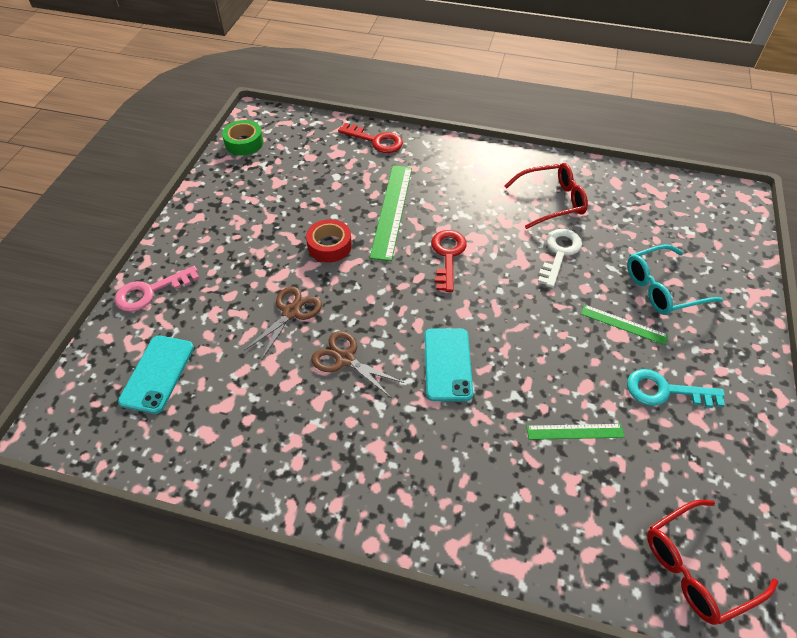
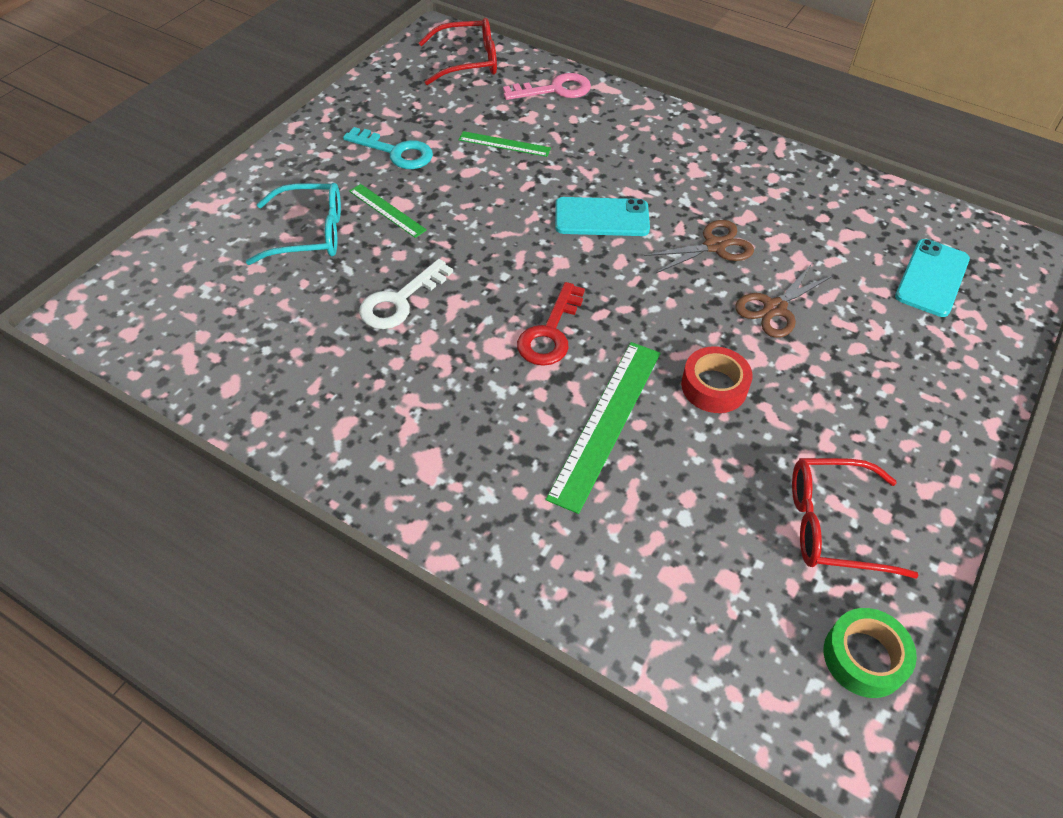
camera: 165 degrees left, 0 degrees up
pink key [115,266,200,312] -> pink key moved to [503,73,591,100]
brown scissors [311,331,404,398] -> brown scissors turned 75 degrees counterclockwise [644,220,754,273]
red key [338,123,403,153] -> none
turquoise phone [424,328,473,401] -> turquoise phone turned 75 degrees clockwise [555,197,650,236]
red glasses [504,163,588,229] -> red glasses moved to [792,458,919,579]

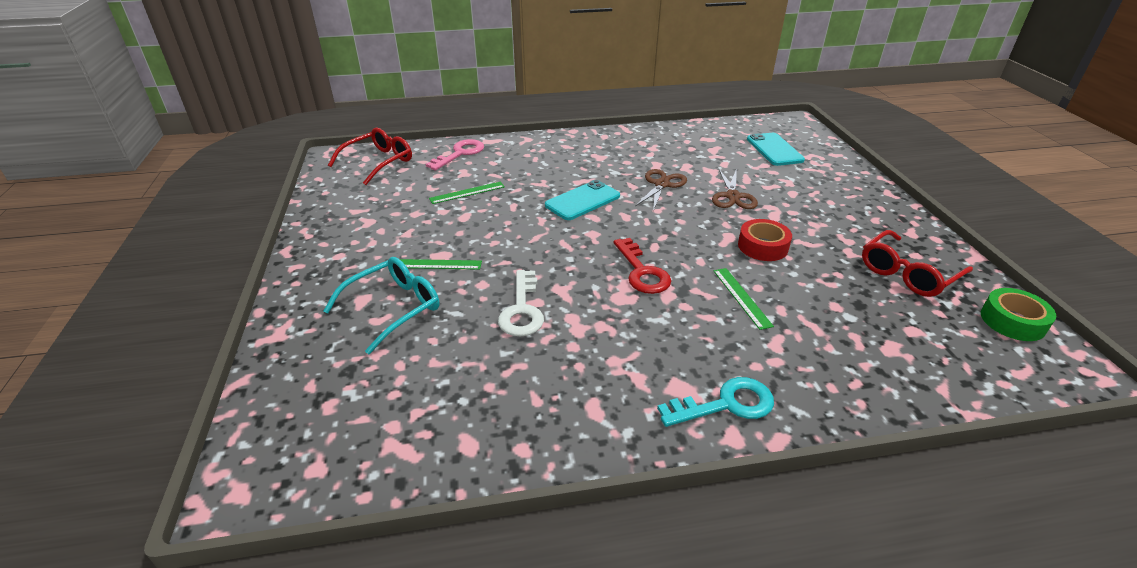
camera: 40 degrees left, 15 degrees down
turquoise key [343,127,433,169] -> turquoise key moved to [657,377,774,427]
green ruler [546,342,661,514] -> green ruler [713,268,774,330], size x0.55

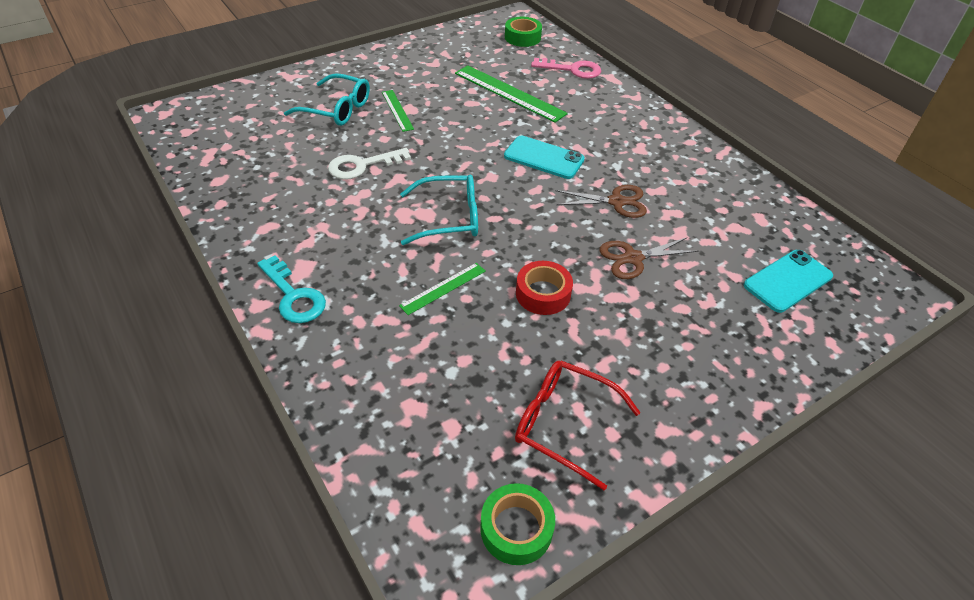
camera: 65 degrees right, 10 degrees up
red glasses [328,128,412,185] -> green tape [505,17,542,47]
green ruler [429,181,505,204] -> green ruler [455,65,568,123], size x1.82
red key [613,238,671,294] -> turquoise glasses [400,175,478,245]

